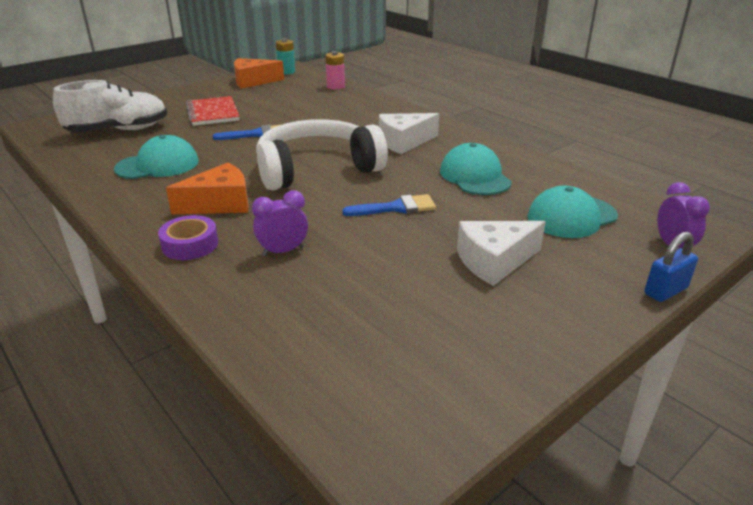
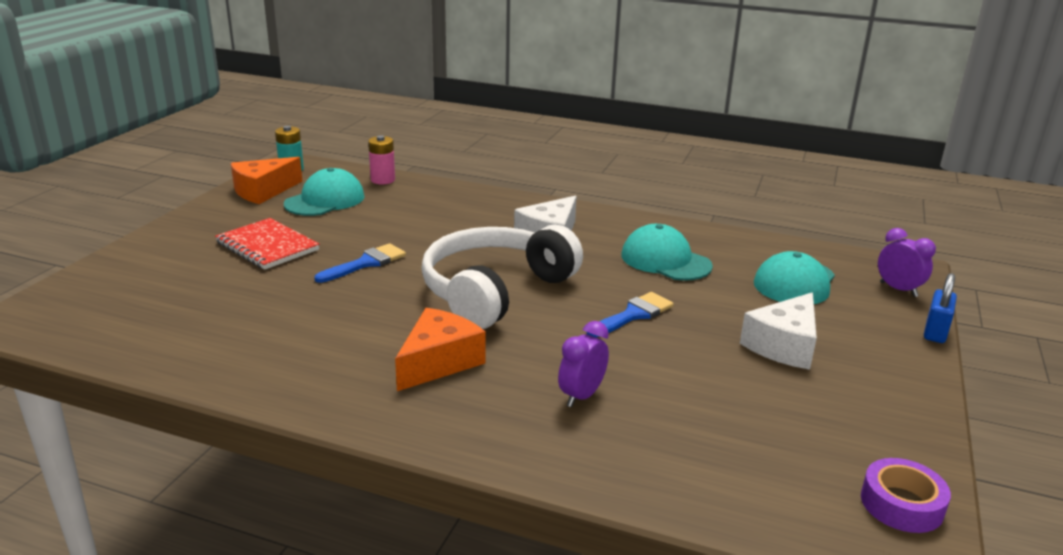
camera: 30 degrees left, 5 degrees down
white shoe [53,80,167,133] -> none
turquoise cap [114,135,199,179] -> turquoise cap moved to [284,168,365,216]
purple tape [158,215,218,260] -> purple tape moved to [861,458,951,533]

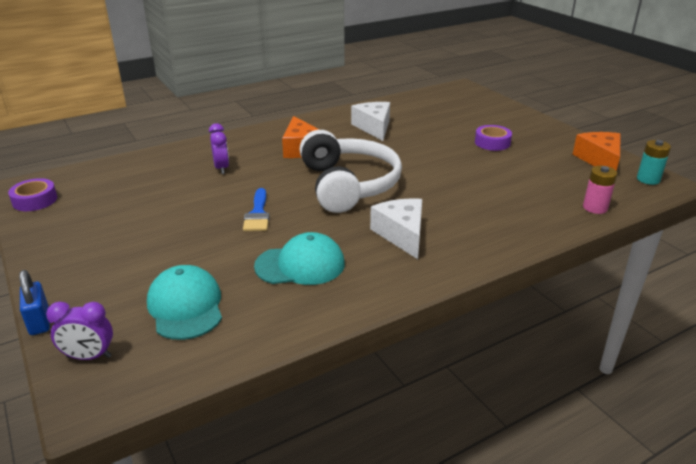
camera: 130 degrees right, 5 degrees up
red notebook [215,218,320,270] -> purple tape [475,125,512,151]
turquoise cap [284,168,365,216] -> none
blue brush [314,243,406,283] -> none
white cheese [740,293,817,370] -> white cheese moved to [351,102,390,141]

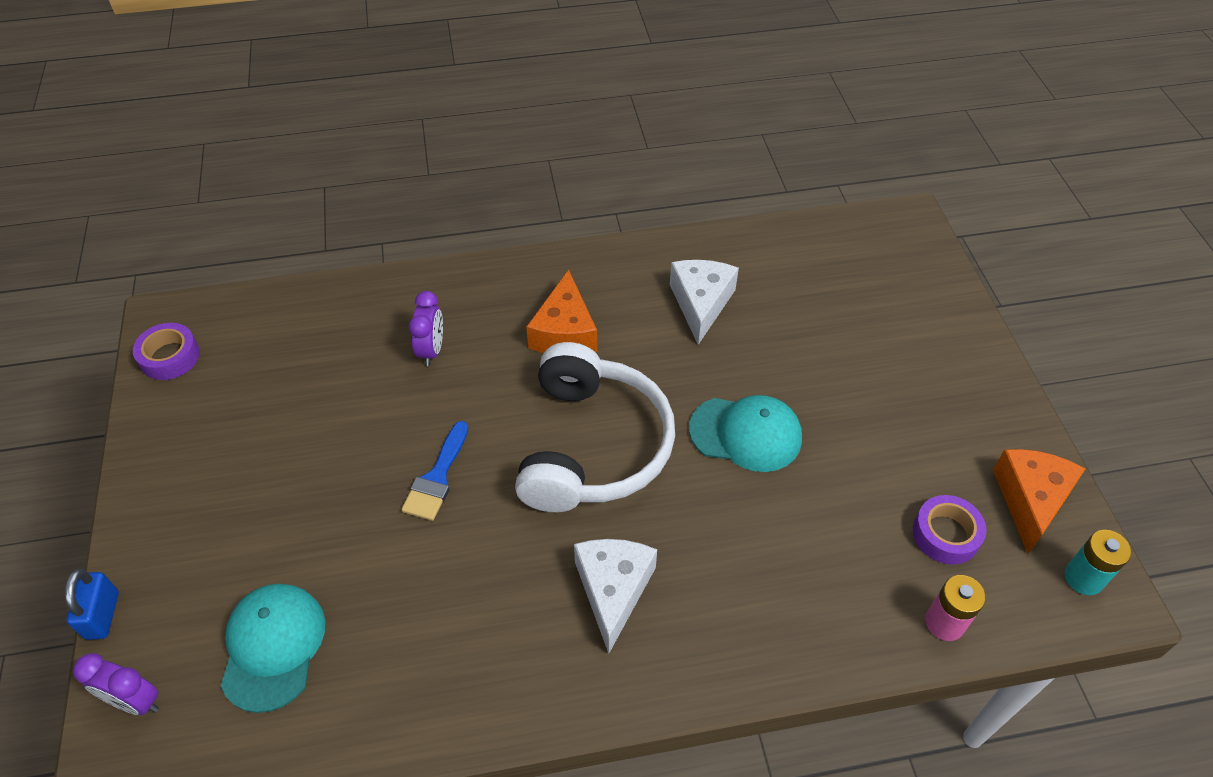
camera: 20 degrees right, 20 degrees up
turquoise cap [254,232,345,285] -> turquoise cap moved to [689,395,802,472]
purple tape [475,125,512,151] -> purple tape moved to [913,495,986,564]

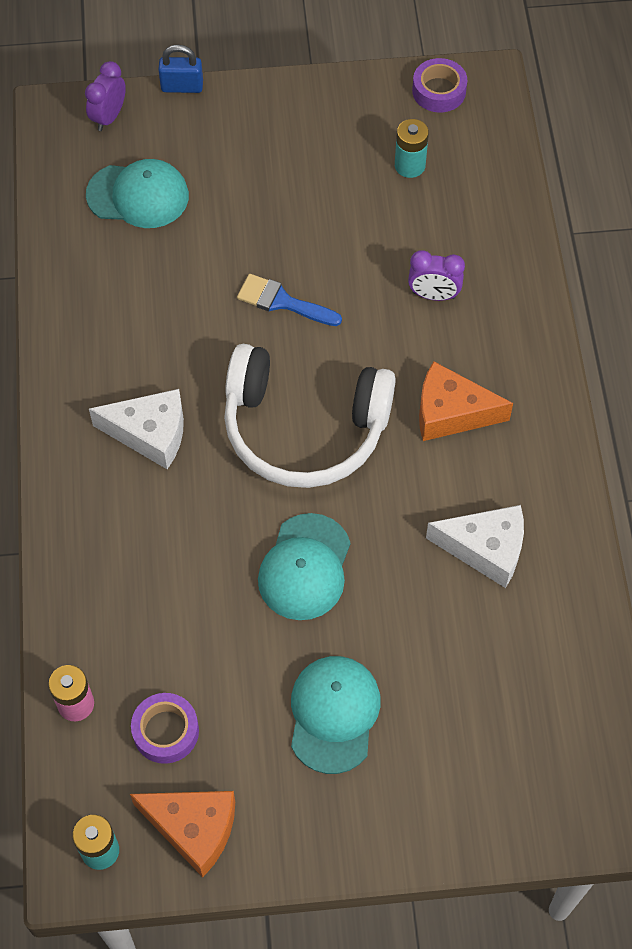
camera: 95 degrees right, 10 degrees up
none -> turquoise cap [291,656,381,774]
none -> turquoise battery [395,119,429,178]

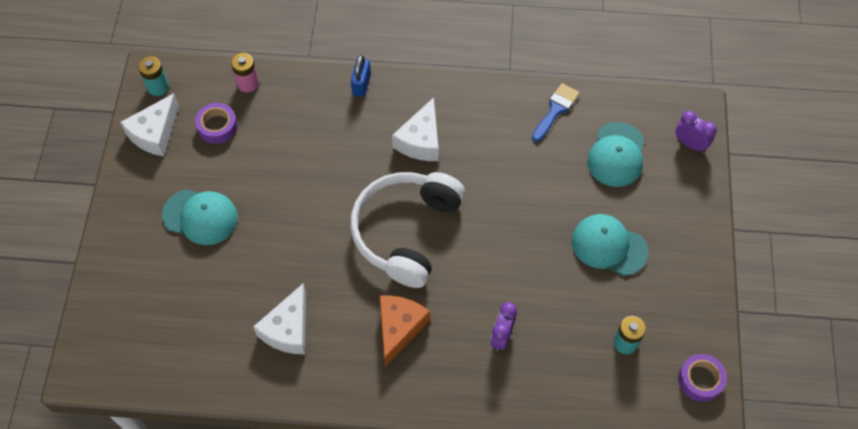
camera: 100 degrees right, 0 degrees up
orange cheese [130,791,235,877] -> white cheese [120,93,179,156]
blue padlock [158,45,203,93] -> blue padlock moved to [351,55,371,97]
blue brush [237,274,342,326] -> blue brush moved to [532,83,580,142]
turquoise cap [258,513,351,620] -> turquoise cap moved to [572,214,648,276]

